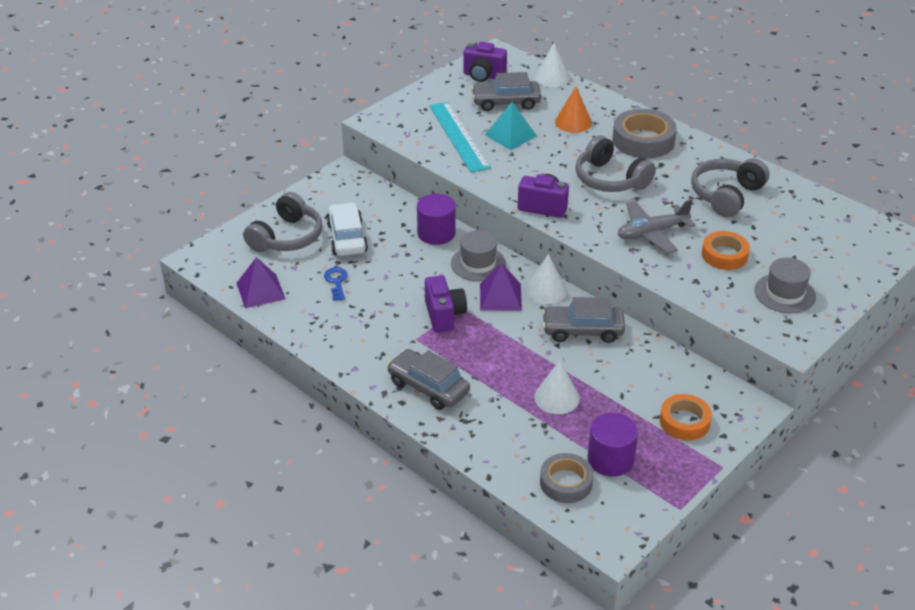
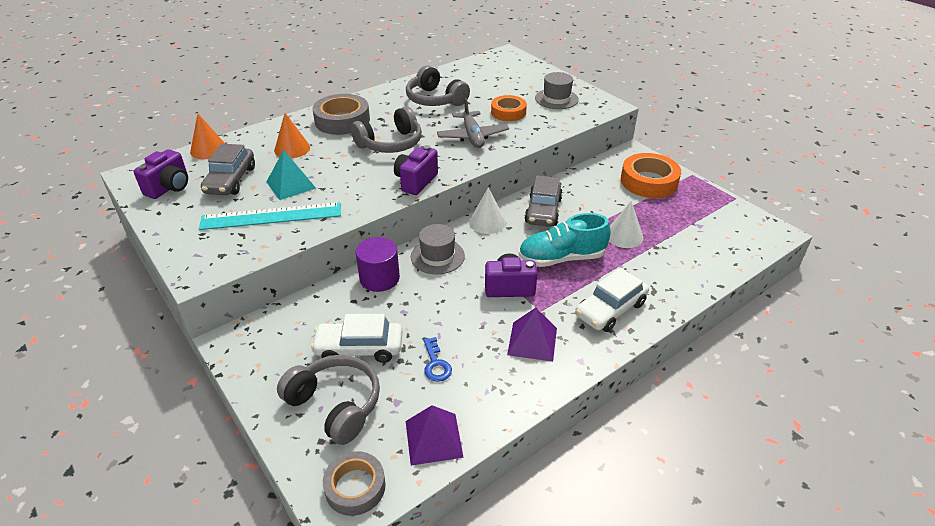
camera: 80 degrees left, 0 degrees up
blue key [324,267,348,301] -> blue key turned 105 degrees counterclockwise [423,337,452,382]
grey car [387,349,470,410] -> white car [575,268,649,332]
purple pyramid [480,263,522,311] -> purple pyramid moved to [507,308,557,362]
white cone [535,43,570,87] -> orange cone [190,114,225,159]
grey tape [540,453,593,503] -> grey tape moved to [323,451,386,516]
purple cylinder [588,413,638,477] -> none
orange tape [660,394,712,440] -> orange tape [621,153,681,198], size x1.53
none -> turquoise shoe [519,213,611,267]

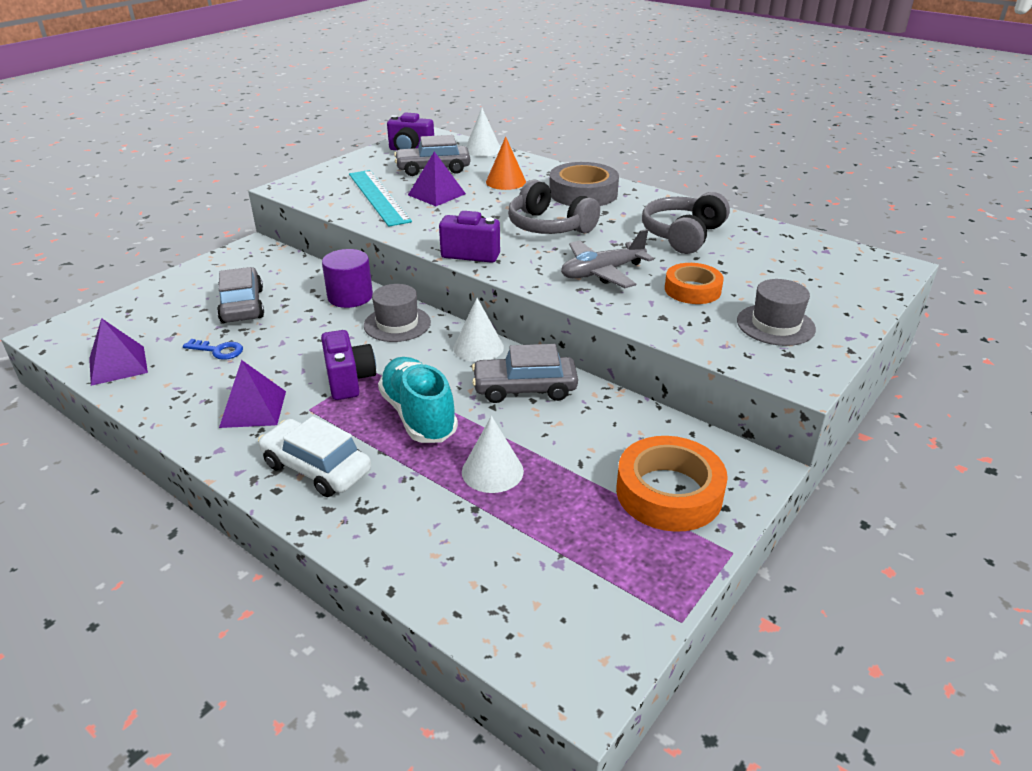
camera: 75 degrees right, 5 degrees down
orange cone [190,114,225,159] -> white cone [466,108,501,157]
turquoise pyramid [266,150,316,200] -> purple pyramid [408,152,466,206]
grey headphones [277,355,380,445] -> none
white car [311,314,403,363] -> grey car [217,267,264,323]
grey tape [323,451,386,516] -> none
blue key [423,337,452,382] -> blue key turned 135 degrees counterclockwise [183,339,243,360]

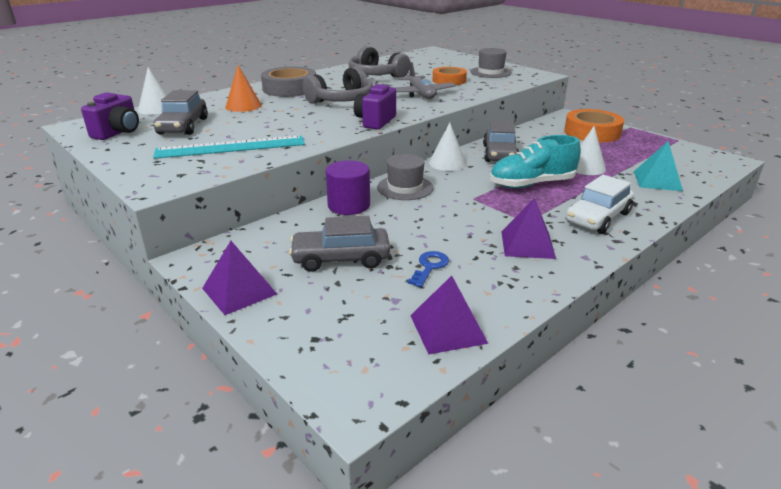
camera: 80 degrees left, 5 degrees down
purple camera [321,330,376,400] -> none
purple pyramid [408,152,466,206] -> purple pyramid moved to [202,241,277,315]
none -> turquoise pyramid [634,141,683,191]

